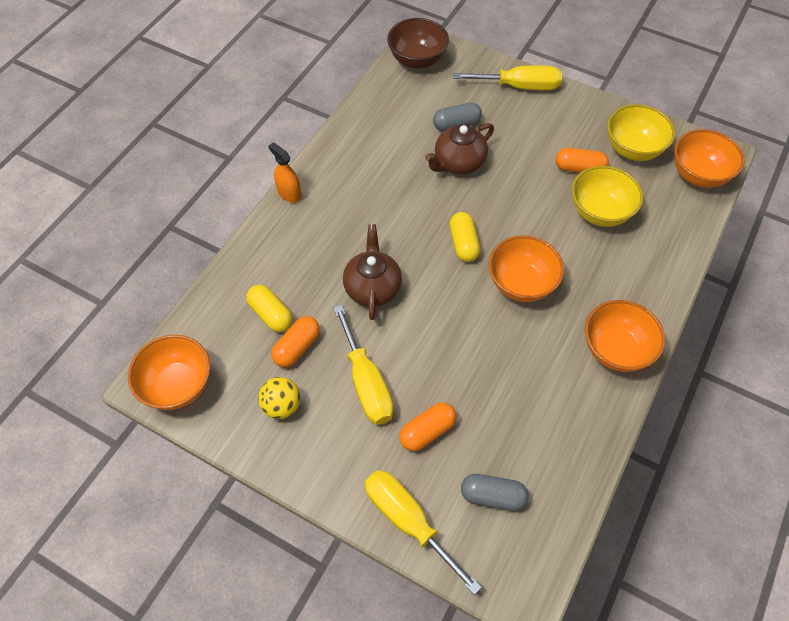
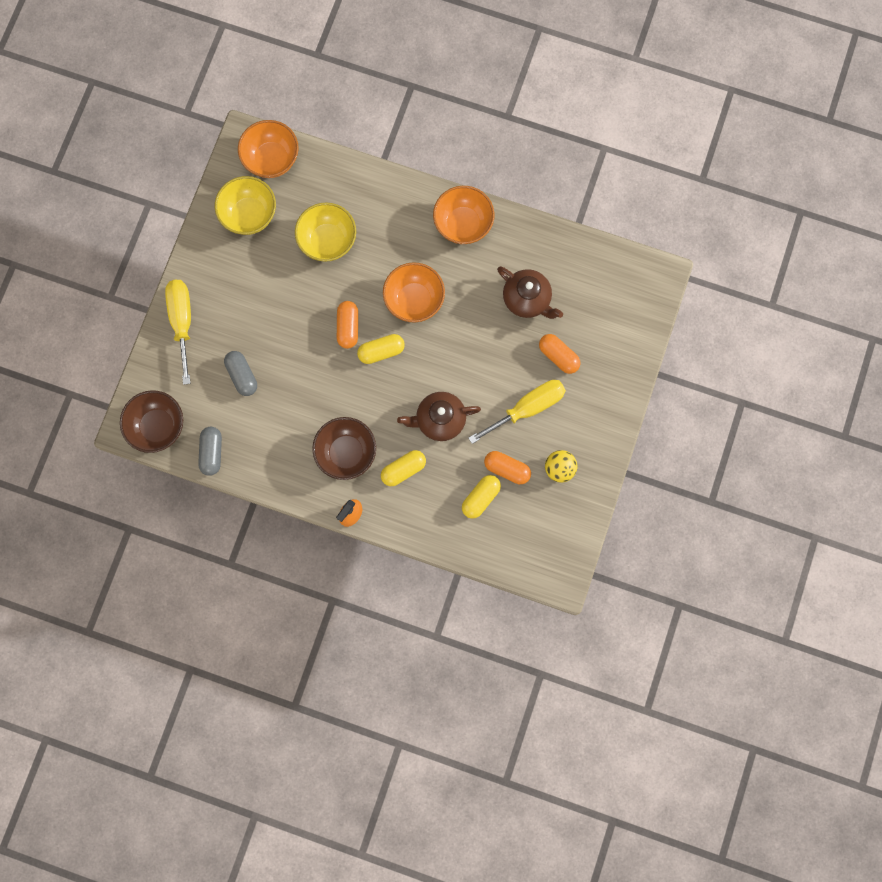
camera: 100 degrees left, 20 degrees up
orange bowl [128,335,210,410] -> none
yellow screwdriver [365,470,482,595] -> none
brown teapot [425,123,494,174] -> brown teapot moved to [497,266,563,319]
grey capsule [461,474,529,511] -> grey capsule moved to [198,427,222,476]
orange capsule [555,148,609,173] -> orange capsule moved to [337,301,358,349]
none -> brown bowl [312,417,376,480]
none -> yellow capsule [381,450,426,486]

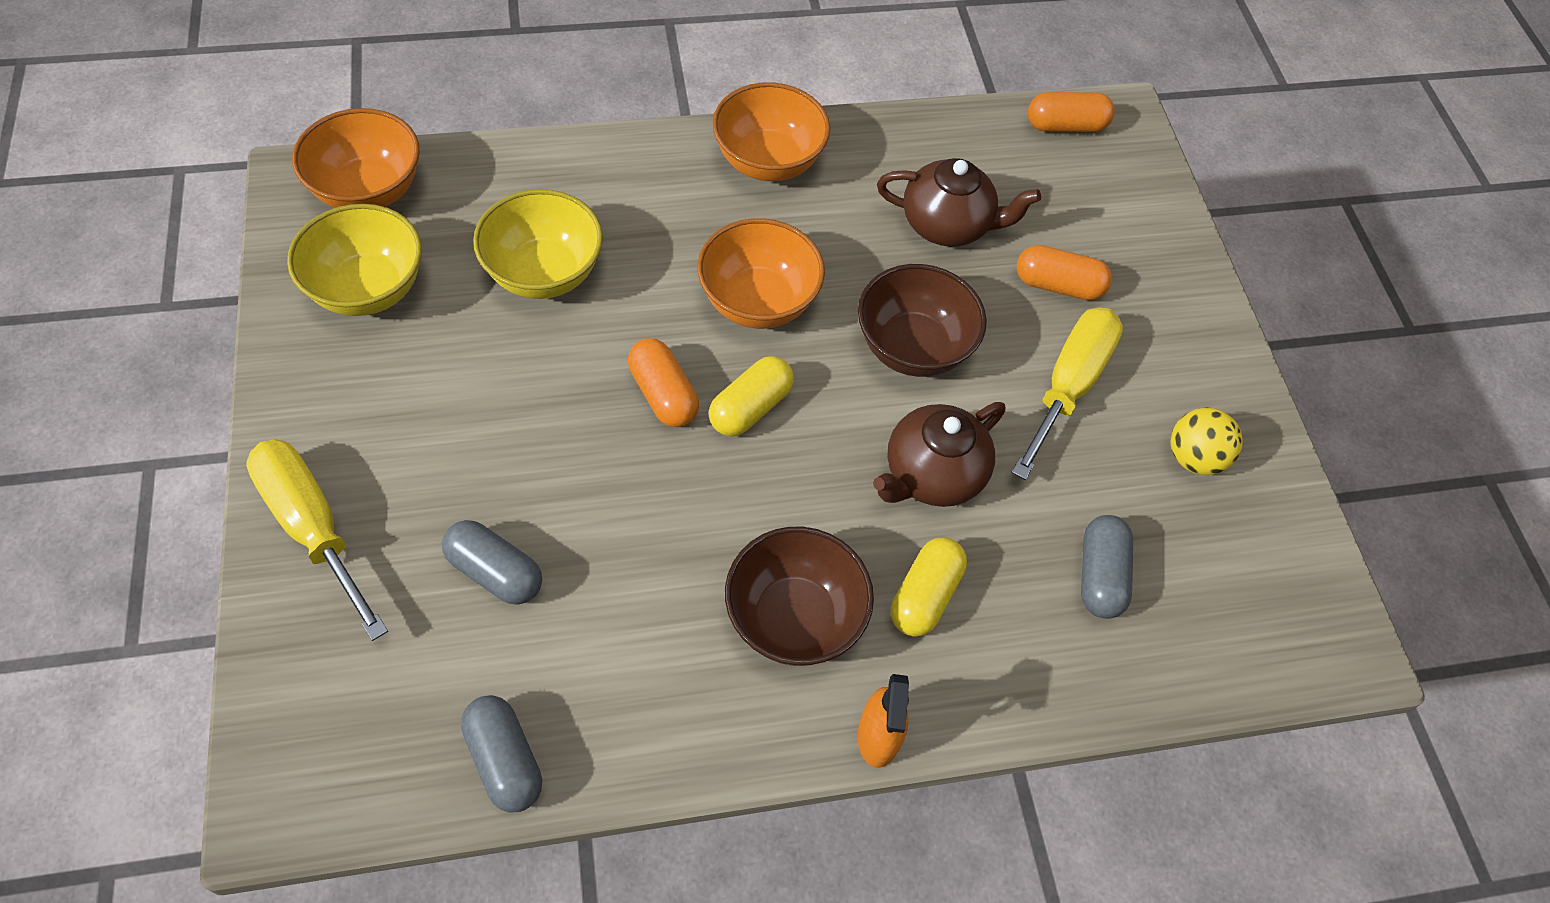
camera: 35 degrees left, 20 degrees down
brown bowl [120,390,183,453] -> brown bowl moved to [858,264,987,377]
yellow capsule [462,475,501,519] -> grey capsule [1081,515,1133,619]
orange capsule [484,451,531,484] -> orange capsule moved to [1028,92,1115,132]

